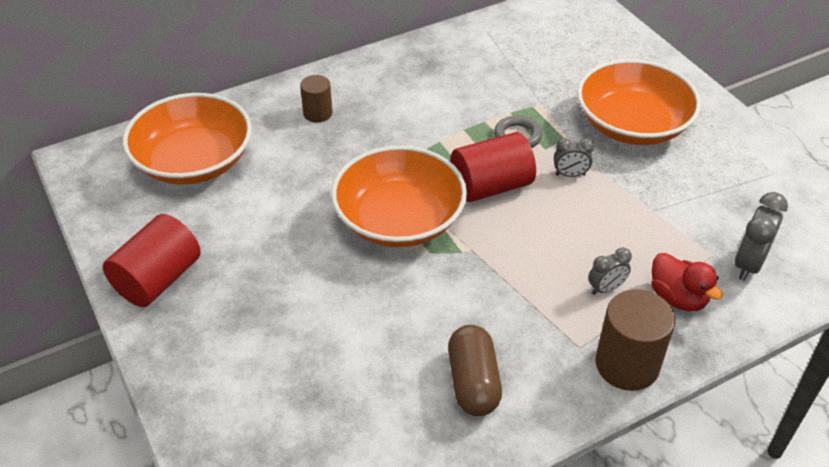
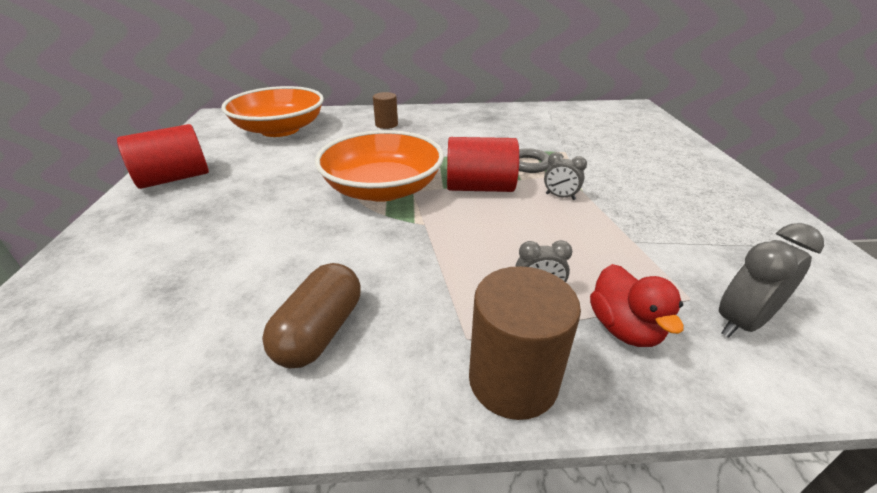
camera: 25 degrees right, 10 degrees down
orange bowl [577,59,701,145] -> none

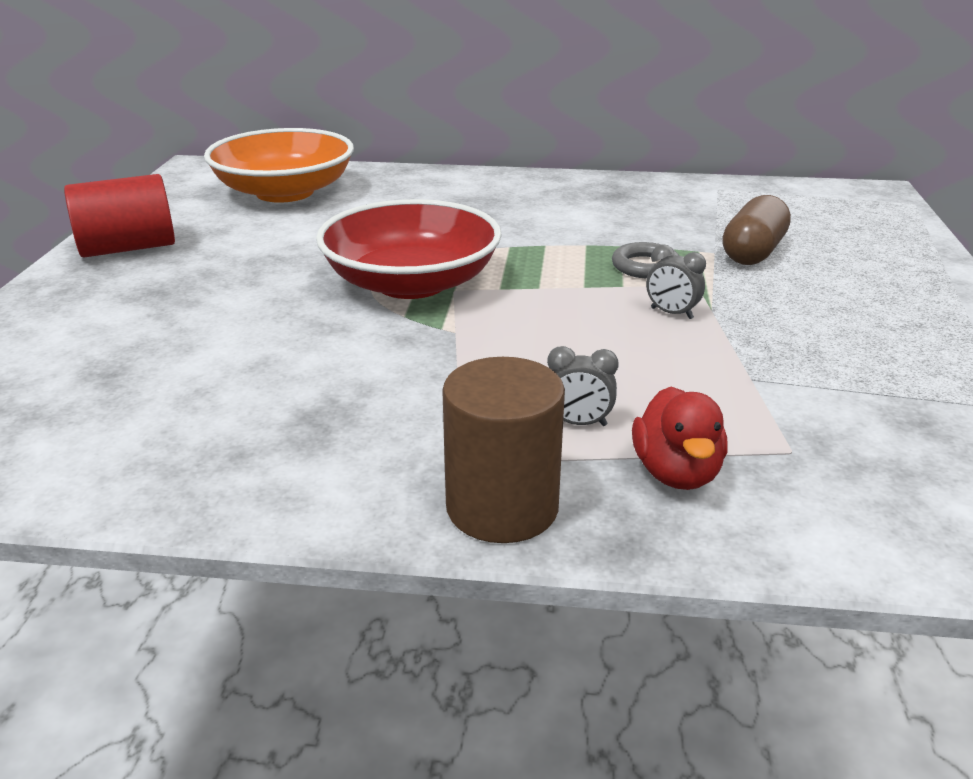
camera: 10 degrees right, 5 degrees down
brown capsule [262,263,361,369] -> brown capsule moved to [722,195,791,265]
orange bowl [315,130,444,202] -> red bowl [316,199,502,299]
brown cylinder [373,92,398,129] -> none
red cylinder [447,137,519,192] -> none
grey clock [719,223,824,338] -> none

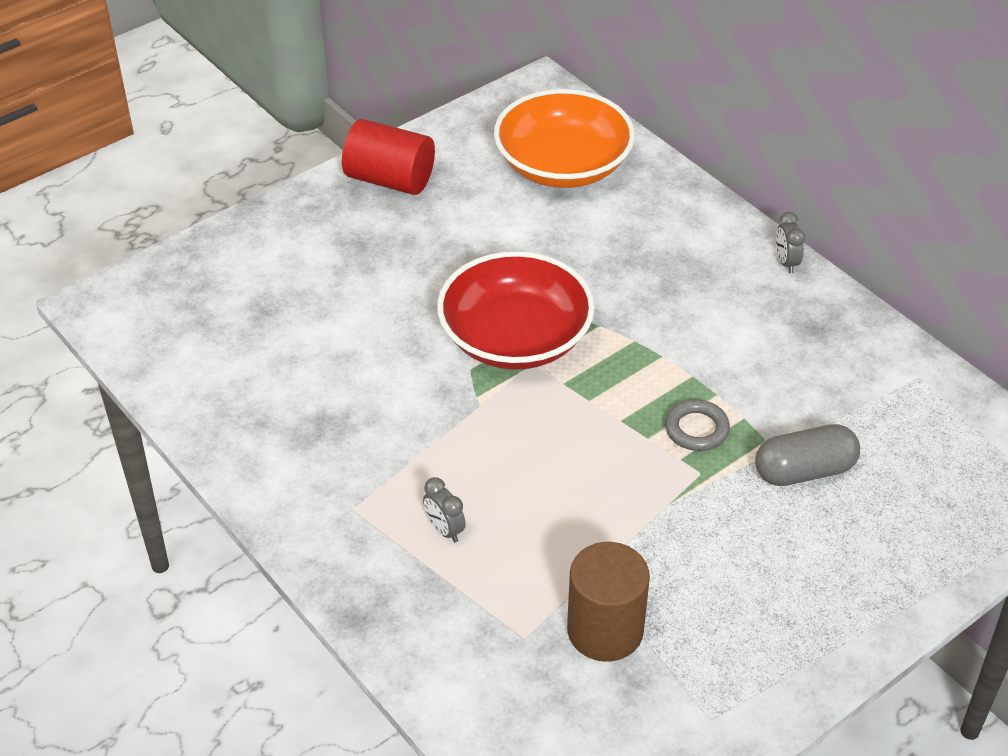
camera: 45 degrees right, 15 degrees up
brown cylinder [442,357,565,543] -> brown cylinder moved to [567,542,650,662]
red duck [632,387,727,490] -> none
grey clock [646,244,706,319] -> grey clock moved to [776,212,805,273]
brown capsule [722,195,791,265] -> grey capsule [755,424,860,486]

